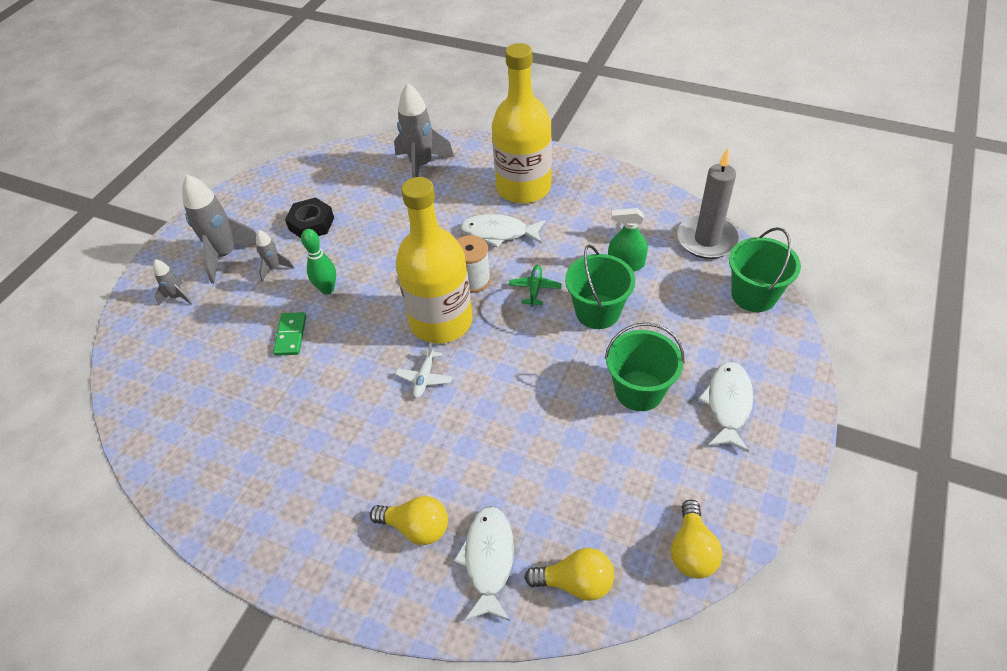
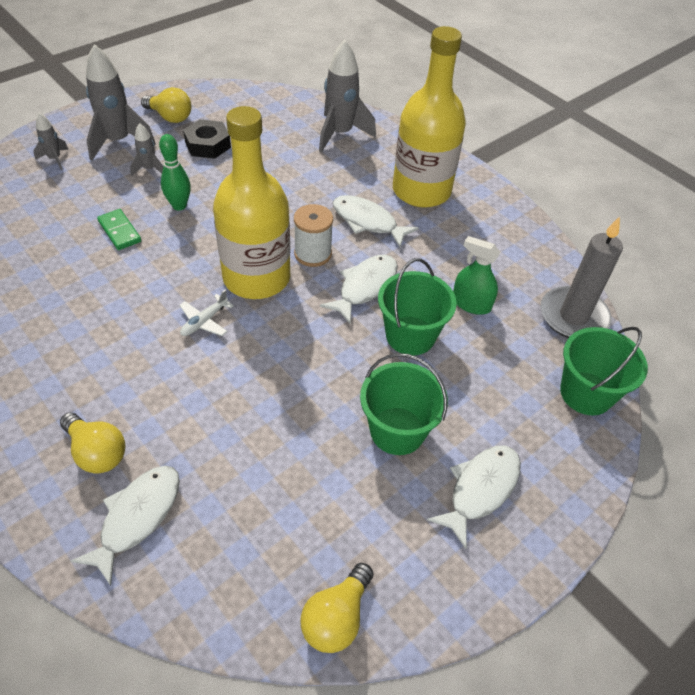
camera: 20 degrees right, 0 degrees up
green domino [273,312,306,356] -> green domino turned 60 degrees counterclockwise [97,209,141,250]
green plane [509,265,562,307] -> white fish [320,255,398,325]
yellow light bulb [525,548,614,601] -> yellow light bulb moved to [141,87,191,123]

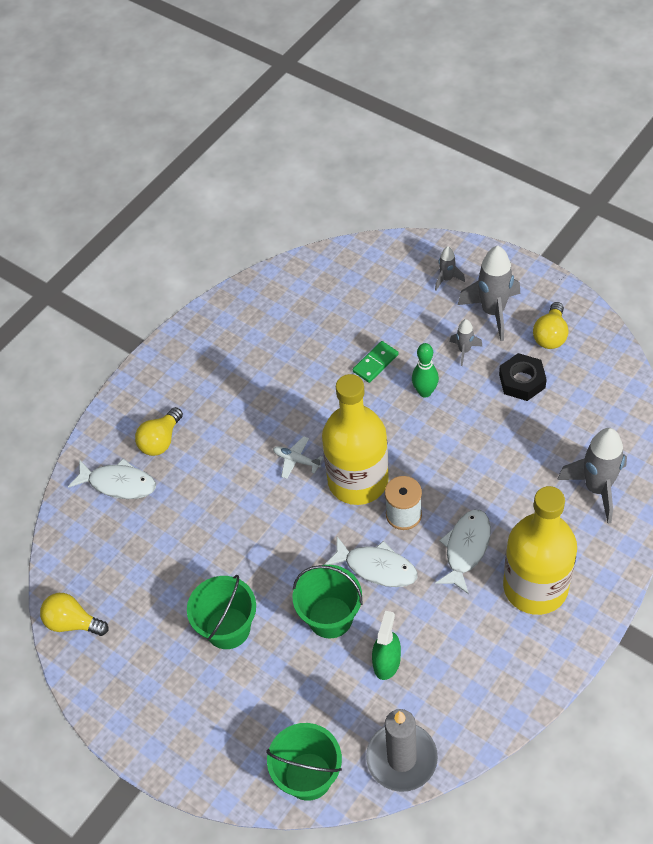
camera: 85 degrees right, 5 degrees up
white fish [427,445,521,549] -> none

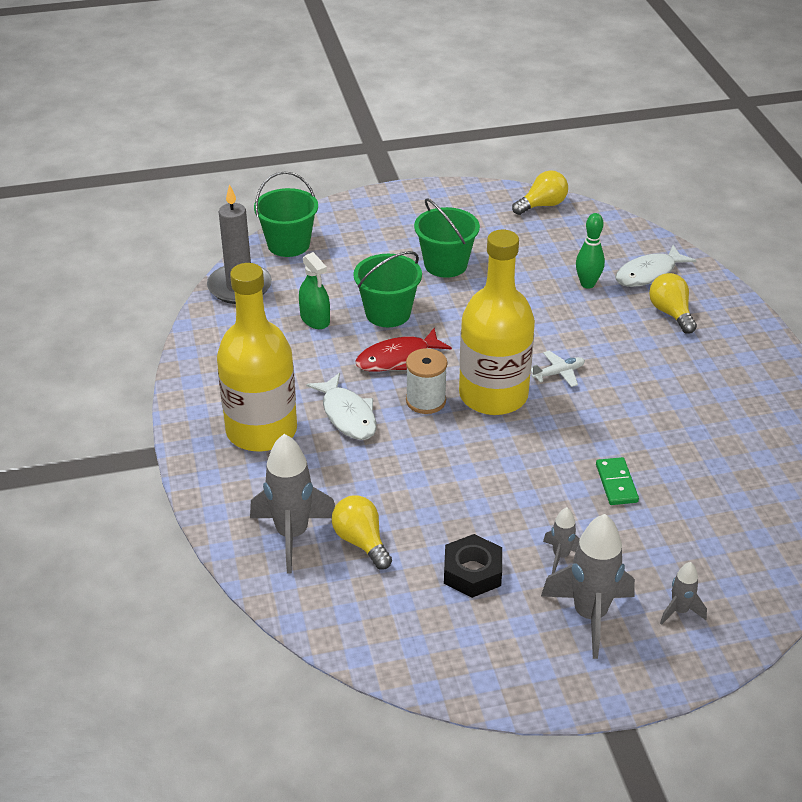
camera: 125 degrees right, 15 degrees down
white fish [324,537,418,587] -> red fish [355,328,452,372]
green bowling pin [412,343,439,398] -> green bowling pin moved to [576,213,605,289]
yellow light bulb [533,302,568,349] -> yellow light bulb moved to [332,495,392,569]

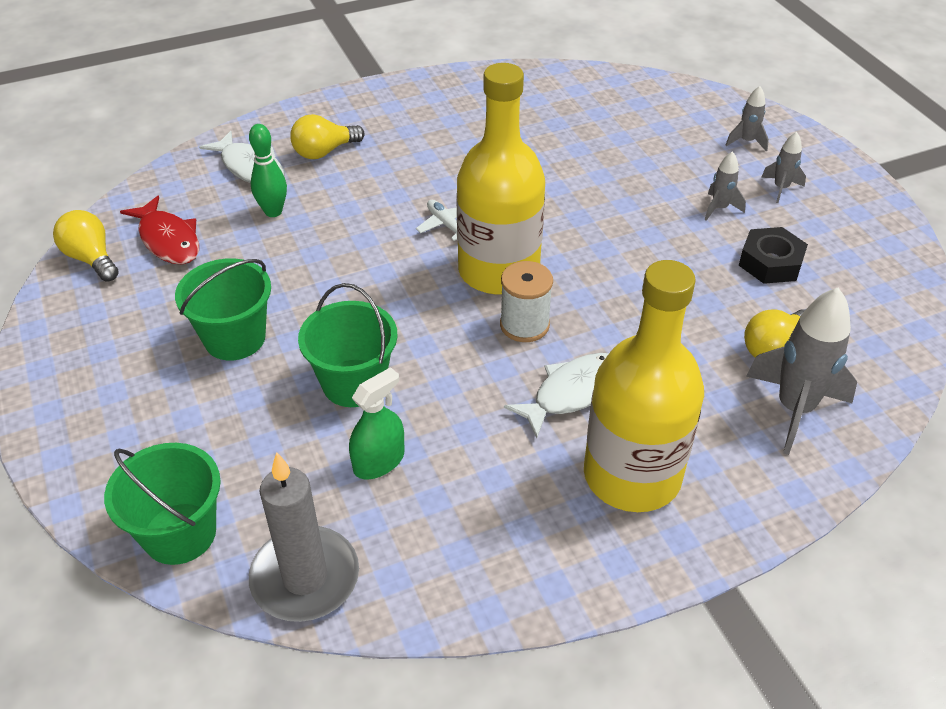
camera: 100 degrees left, 5 degrees up
red fish [355,328,452,372] -> red fish moved to [120,196,199,265]
grey rocket [541,514,635,659] -> grey rocket [761,132,806,203], size x0.50
green domino [596,457,639,505] -> none

